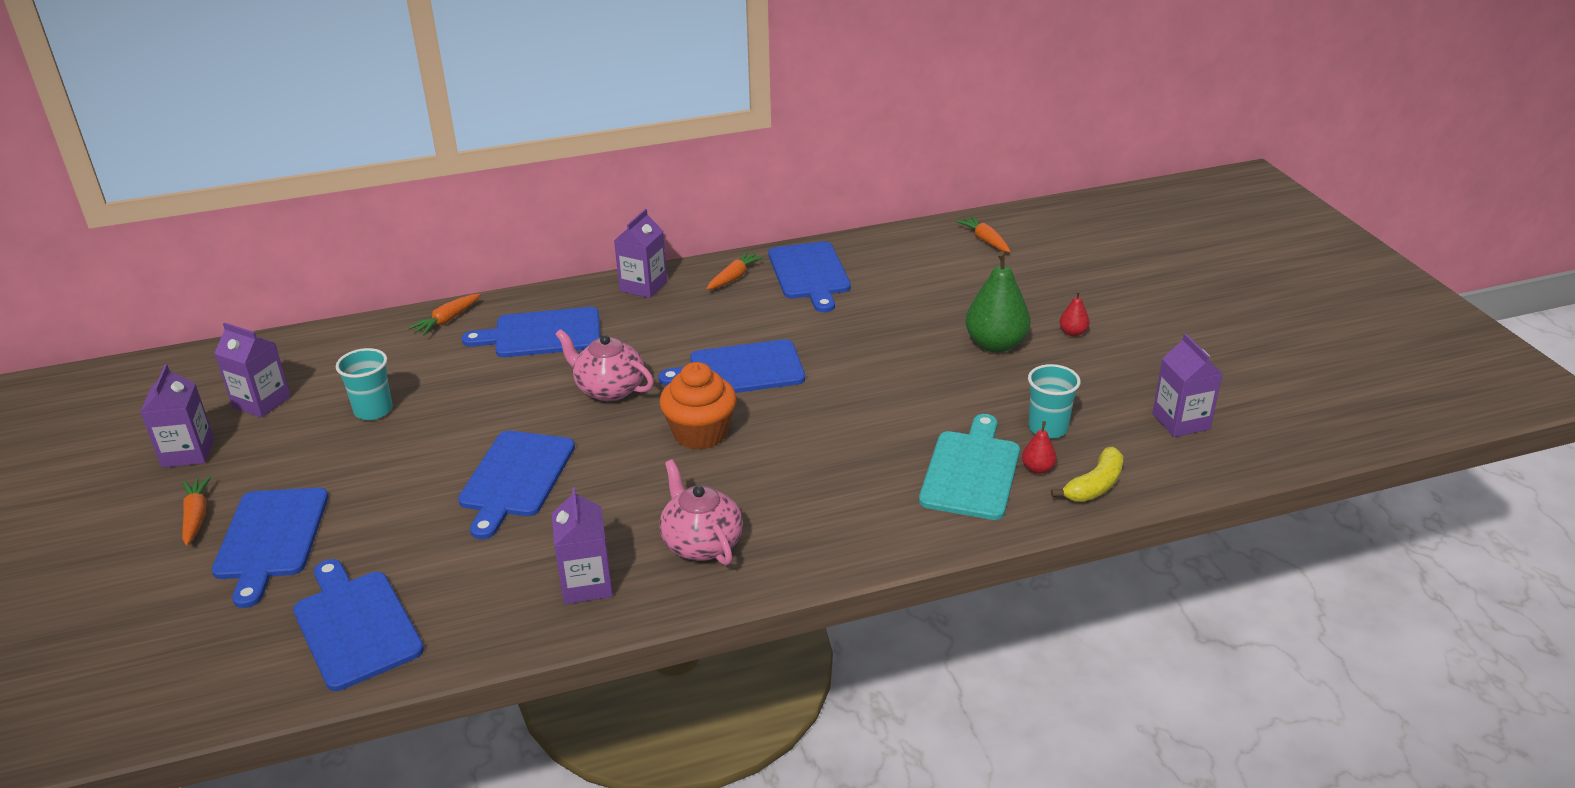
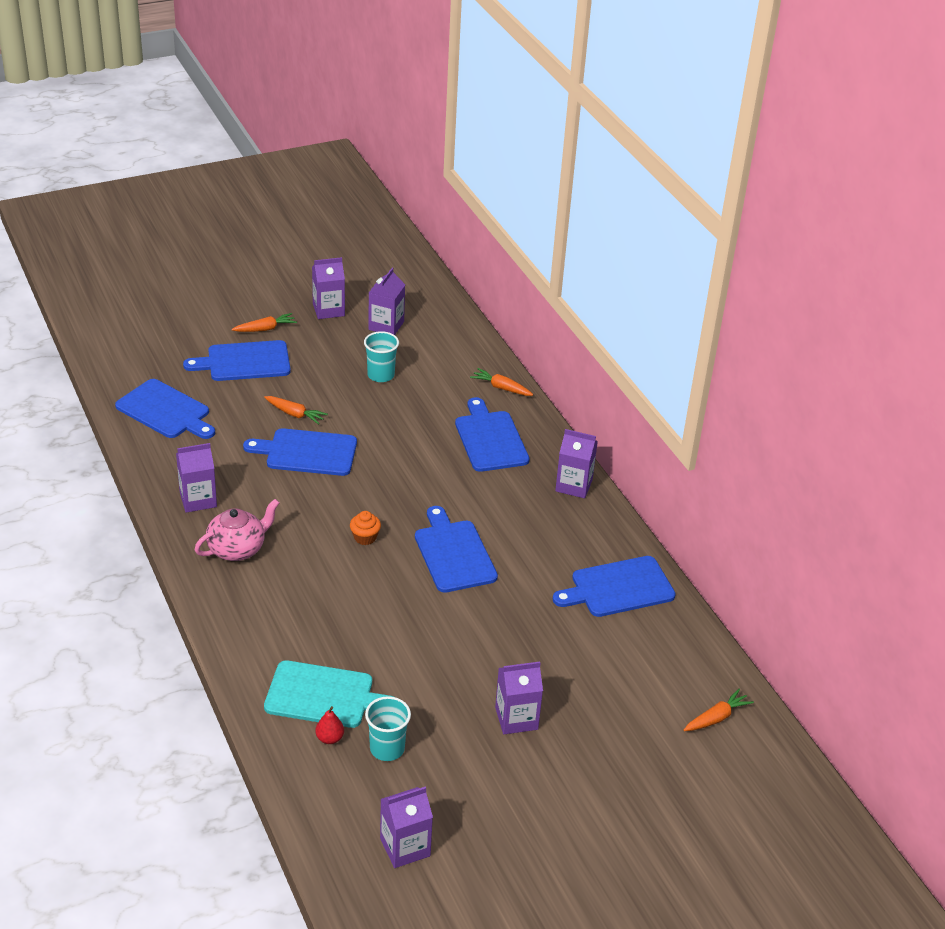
camera: 80 degrees right, 5 degrees up
blue cutting board [293,559,424,691] -> blue cutting board turned 75 degrees clockwise [115,379,215,439]
pink teapot [555,329,654,401] -> none
orange cupcake [659,362,737,450] -> orange cupcake [350,511,381,545], size x0.53
orange carrot [706,251,764,290] -> orange carrot moved to [264,396,328,425]
green pear [965,251,1030,353] -> purple carton [495,662,543,734]
yellow banana [1051,447,1123,502] -> none
red pear [1059,291,1090,337] -> none

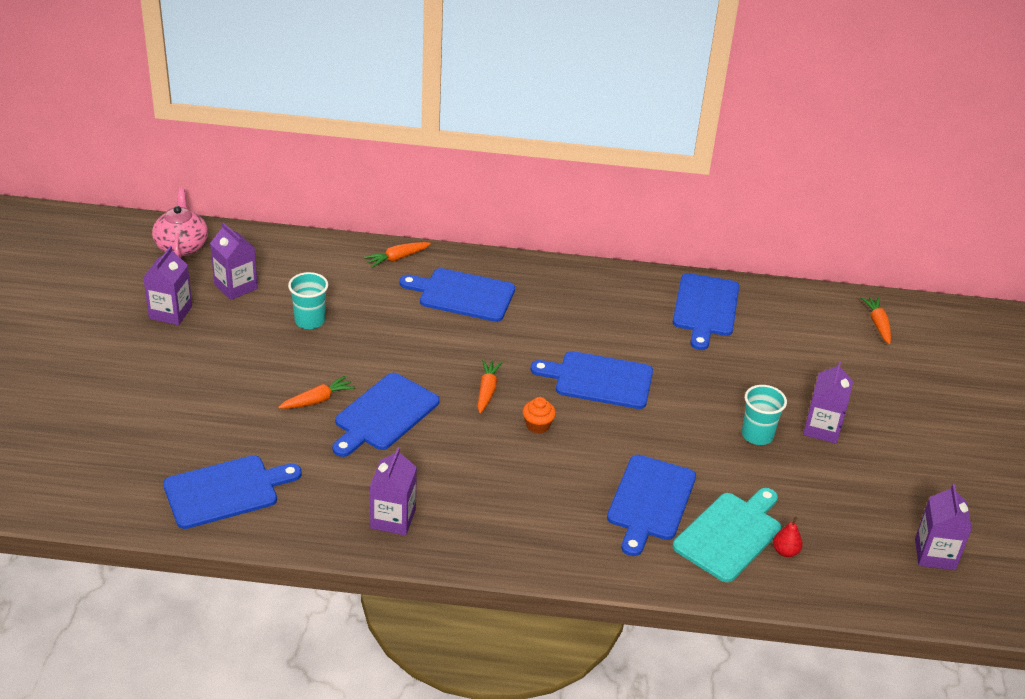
camera: 60 degrees left, 0 degrees up
blue cutting board [183,340,291,381] -> blue cutting board moved to [607,455,696,556]
pink teapot [195,499,280,561] -> pink teapot moved to [152,188,208,258]
orange carrot [232,313,297,332] -> orange carrot moved to [477,359,503,413]
turquoise cup [365,696,411,761] -> turquoise cup moved to [742,385,787,445]
purple carton [555,429,598,498] -> none

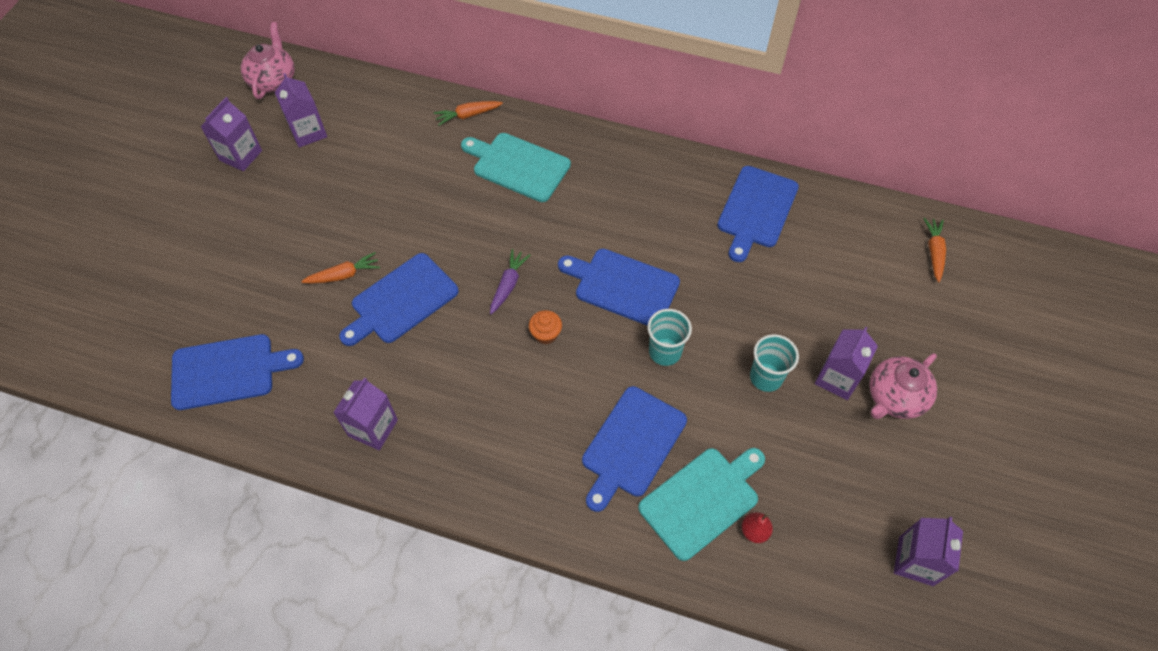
camera: 15 degrees right, 20 degrees up
turquoise cup [288,272,328,329] -> turquoise cup moved to [648,309,692,366]
blue cutting board [400,268,515,322] -> turquoise cutting board [461,133,571,202]
orange carrot [477,359,503,413] -> purple carrot [490,249,530,314]
none -> pink teapot [869,353,937,419]

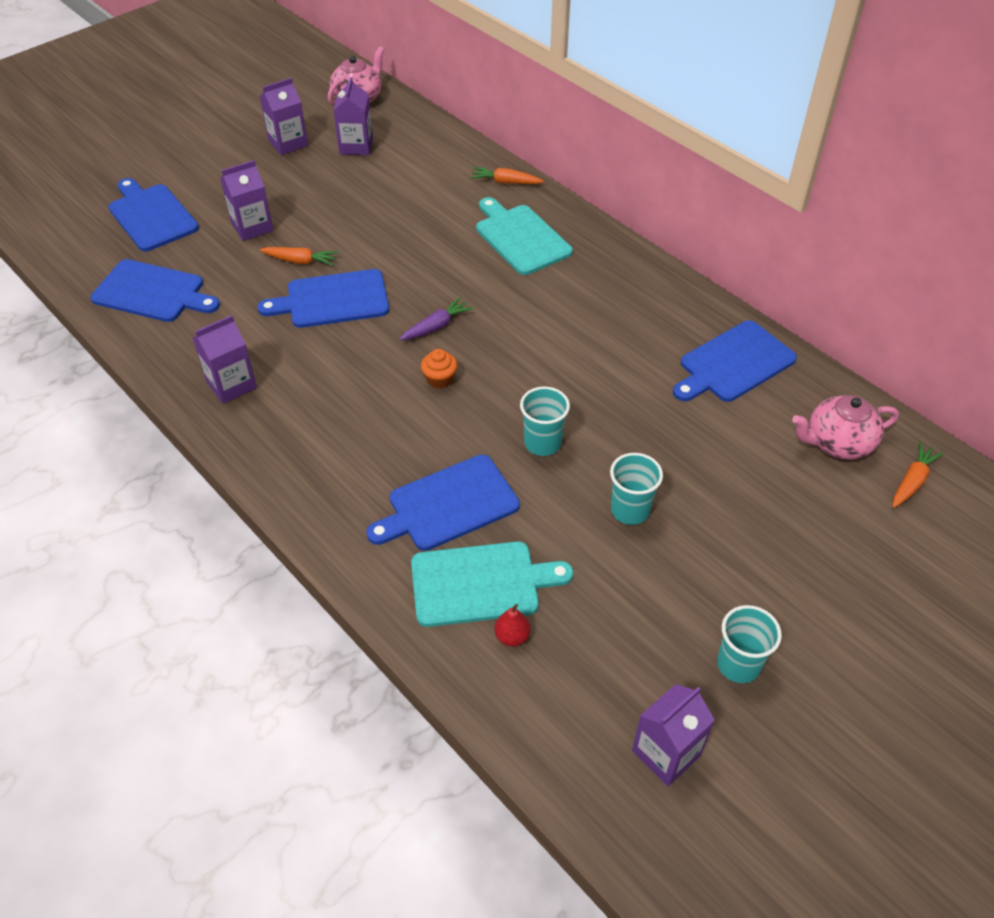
camera: 30 degrees right, 10 degrees down
blue cutting board [558,249,680,326] -> blue cutting board moved to [108,178,199,251]
purple carton [815,327,878,400] -> purple carton moved to [220,160,273,241]
pink teapot [869,353,937,419] -> pink teapot moved to [792,395,899,460]
none -> turquoise cup [717,605,782,683]

